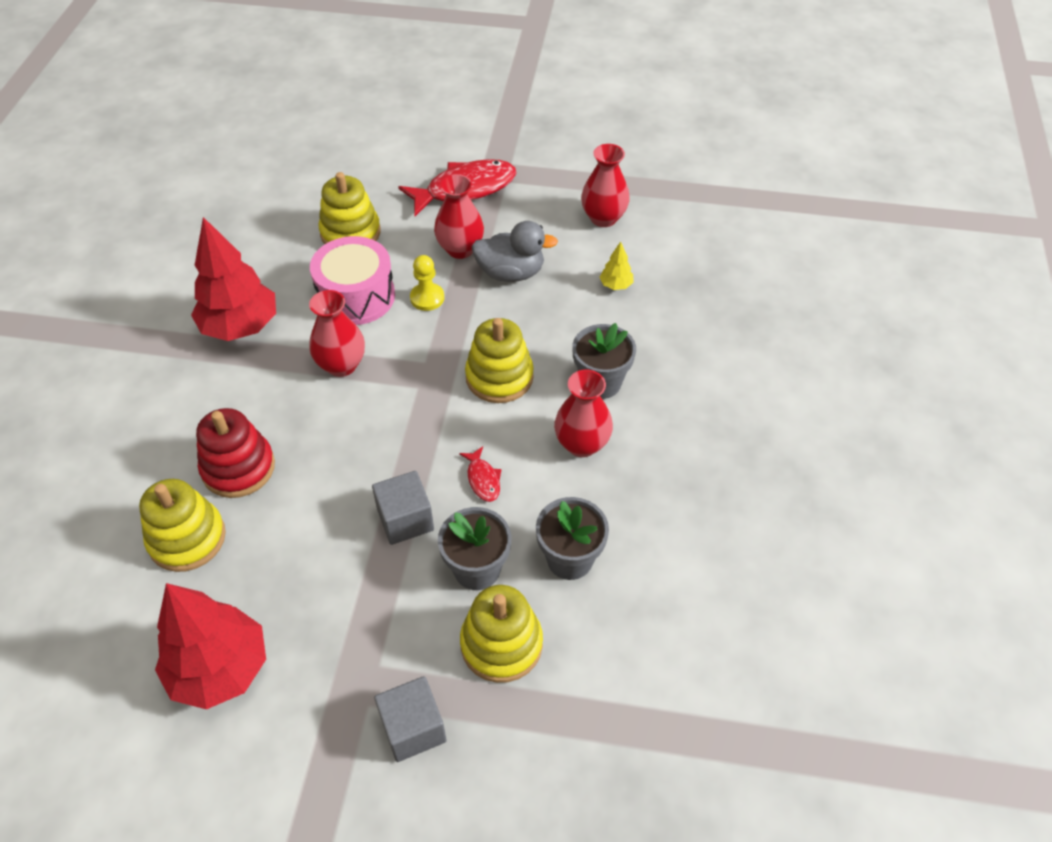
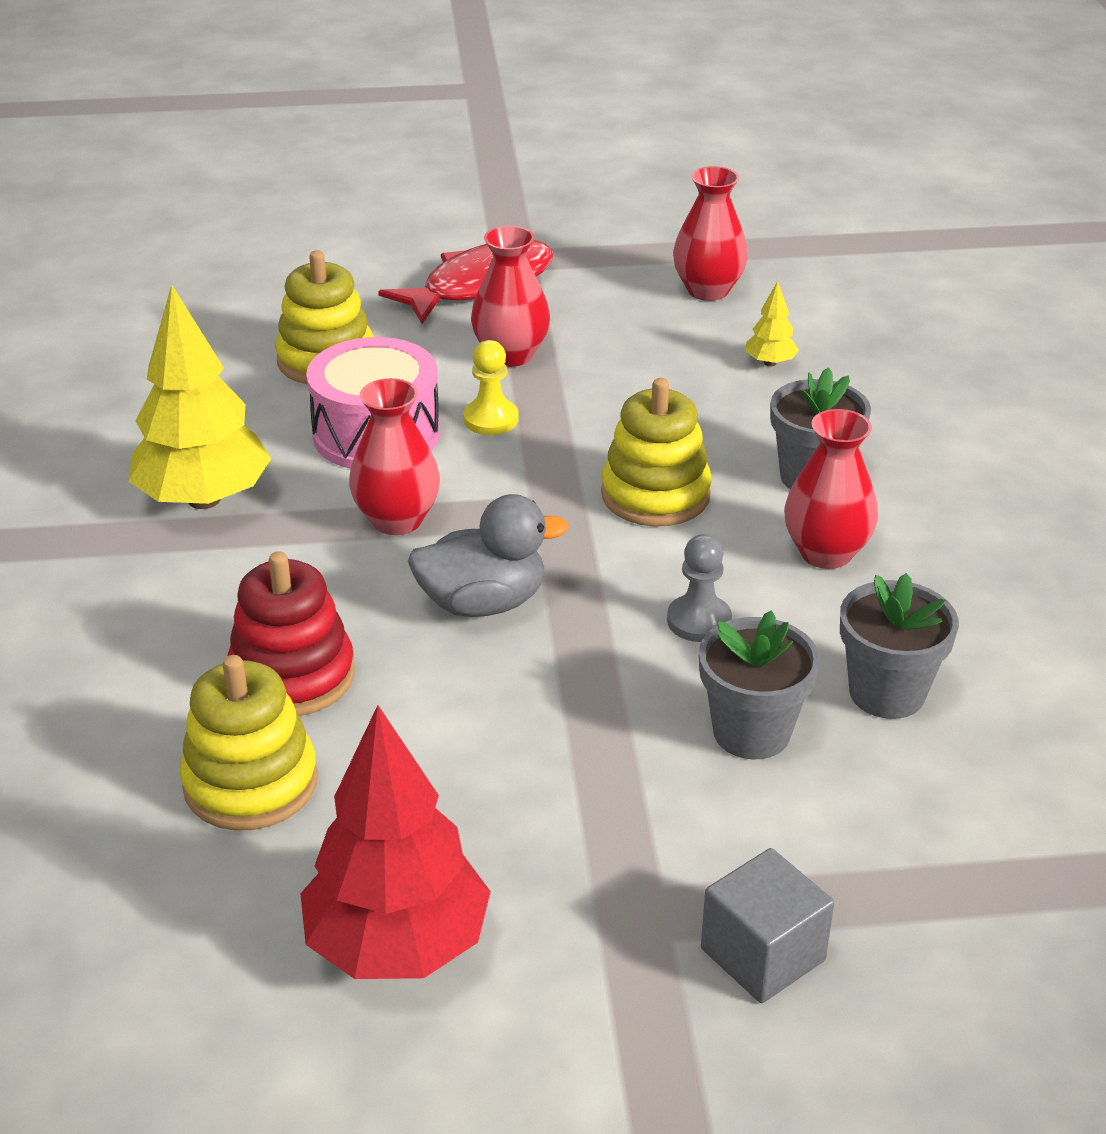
camera: 15 degrees left, 15 degrees down
red tree [191,217,276,341] -> yellow tree [128,285,272,509]
grey cube [372,471,434,545] -> none
red fish [459,446,502,502] -> grey pawn [667,534,732,642]
yellow stacking toy [460,585,543,683] -> none
grey duck [471,221,558,282] -> grey duck moved to [408,494,569,617]

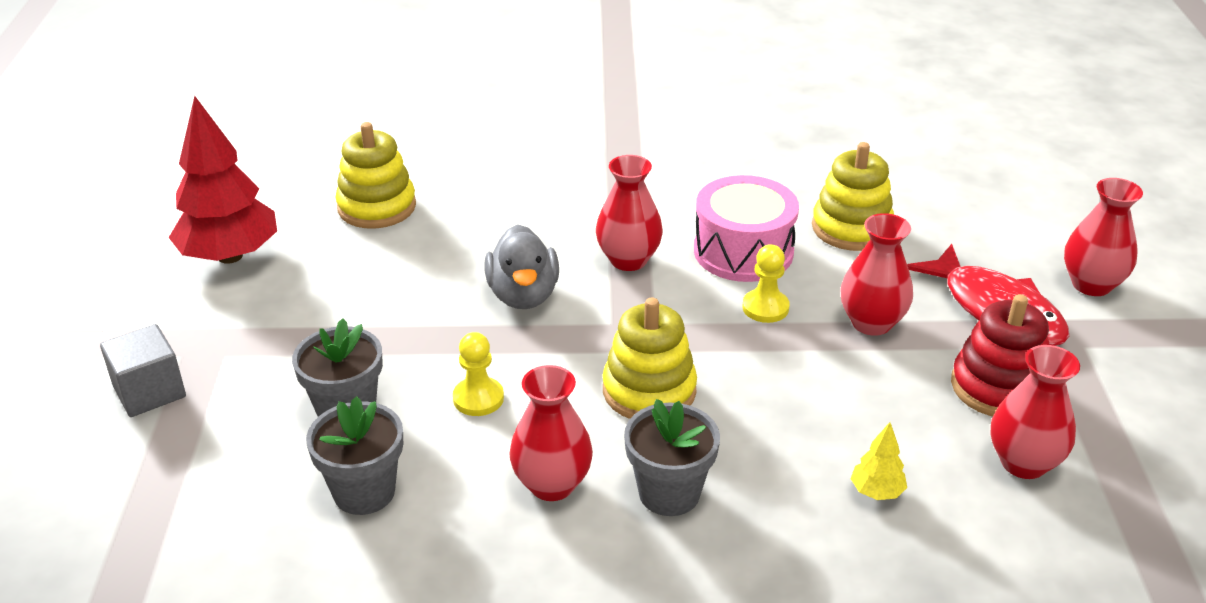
camera: 95 degrees right, 0 degrees up
yellow tree [128,285,272,509] -> none
red stacking toy [228,551,355,716] -> red stacking toy moved to [951,294,1049,417]
grey pawn [667,534,732,642] -> yellow pawn [453,332,504,416]
none -> red vase [1064,178,1143,296]

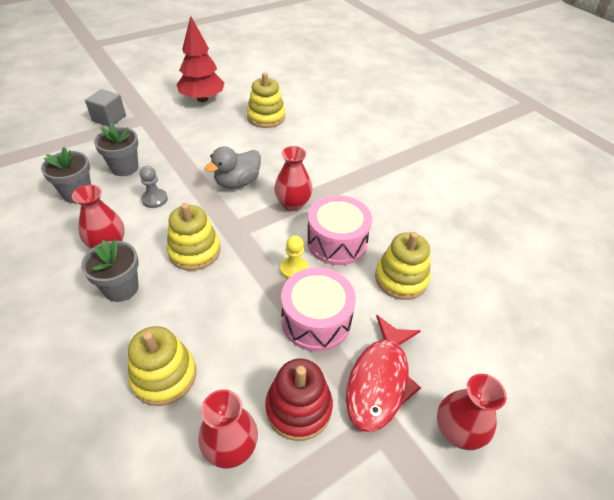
camera: 55 degrees right, 10 degrees up
yellow pawn [453,332,504,416] -> grey pawn [140,166,168,208]
red vase [840,213,913,336] -> pink drum [281,267,356,351]
yellow tree [850,422,907,500] -> yellow stacking toy [128,326,196,406]

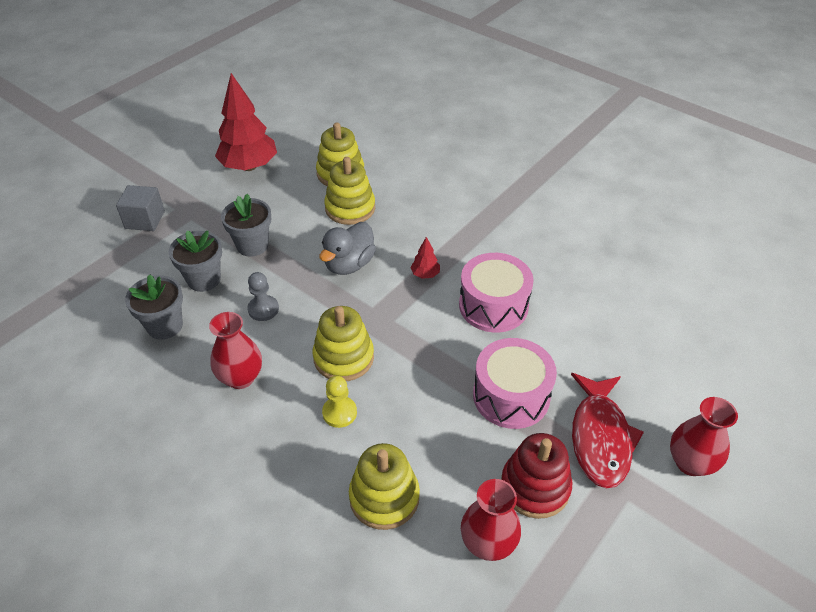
camera: 15 degrees left, 0 degrees up
grey flower pot [81,239,139,302] -> grey flower pot moved to [221,194,271,257]
red vase [274,146,312,211] -> red tree [410,237,440,279]
yellow pawn [280,235,309,279] -> yellow pawn moved to [322,376,357,428]
yellow stacking toy [375,232,430,300] -> yellow stacking toy moved to [324,157,375,225]

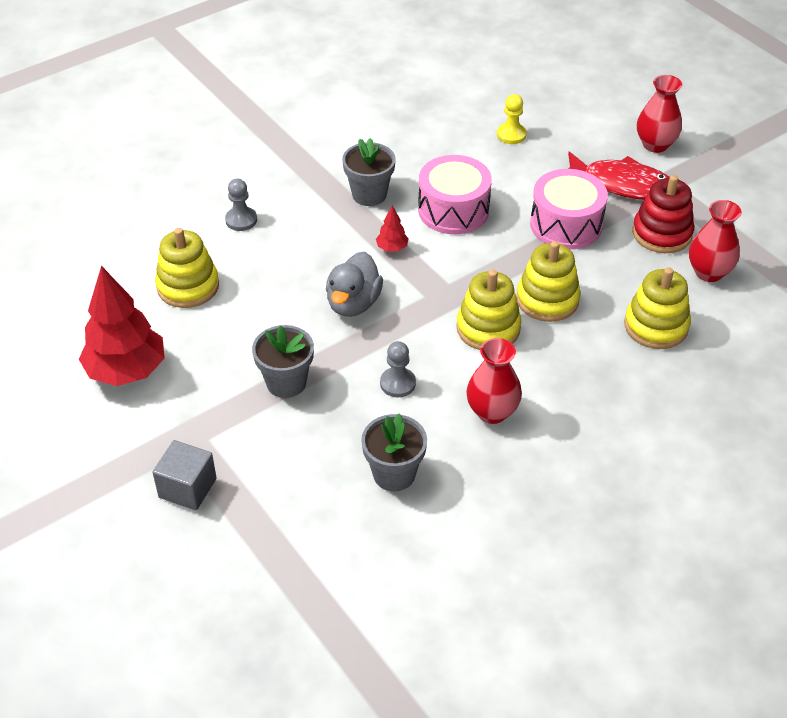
camera: 75 degrees left, 0 degrees up
grey flower pot [168,231,222,292] -> grey flower pot moved to [342,138,396,206]
grey duck [319,222,376,275] -> grey duck turned 60 degrees clockwise [326,252,383,317]
yellow pawn [322,376,357,428] -> yellow pawn moved to [497,94,527,144]
yellow stacking toy [324,157,375,225] -> yellow stacking toy moved to [516,241,581,322]
none -> grey pawn [225,179,257,231]

